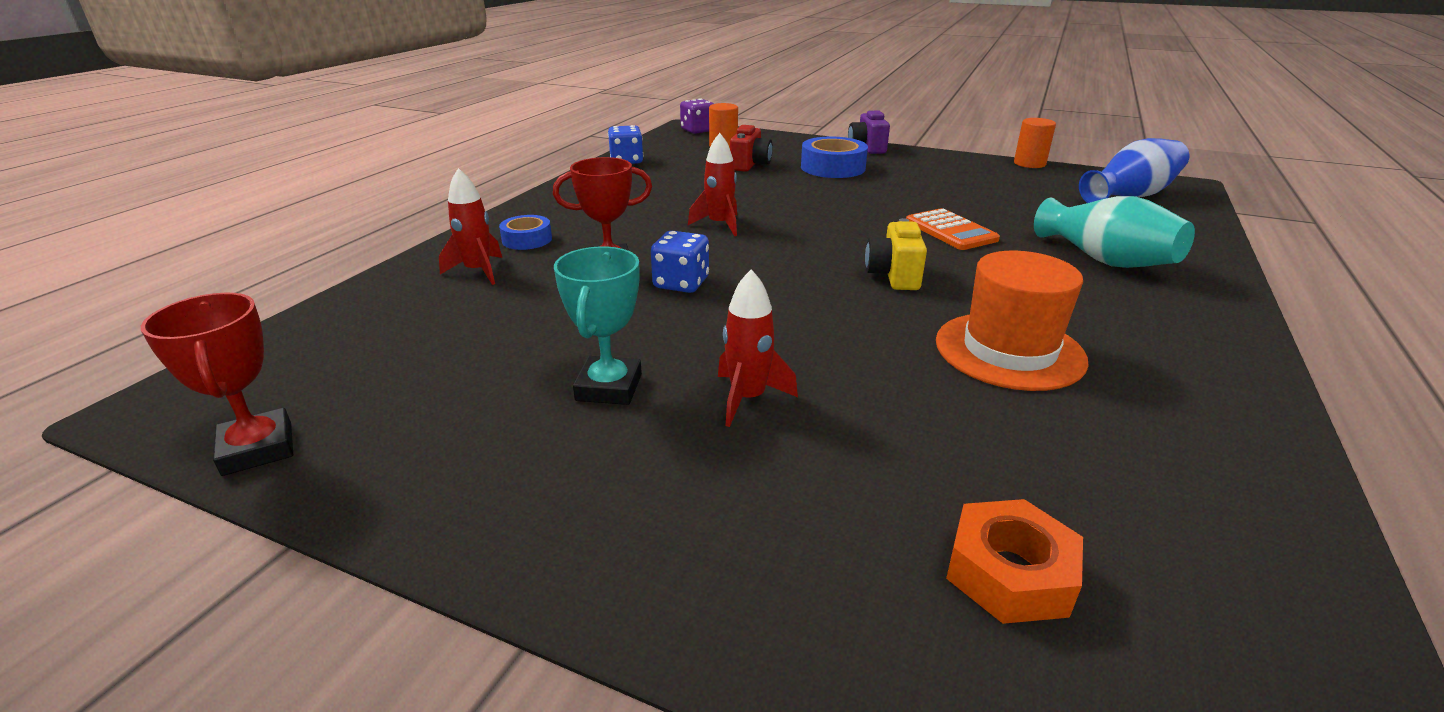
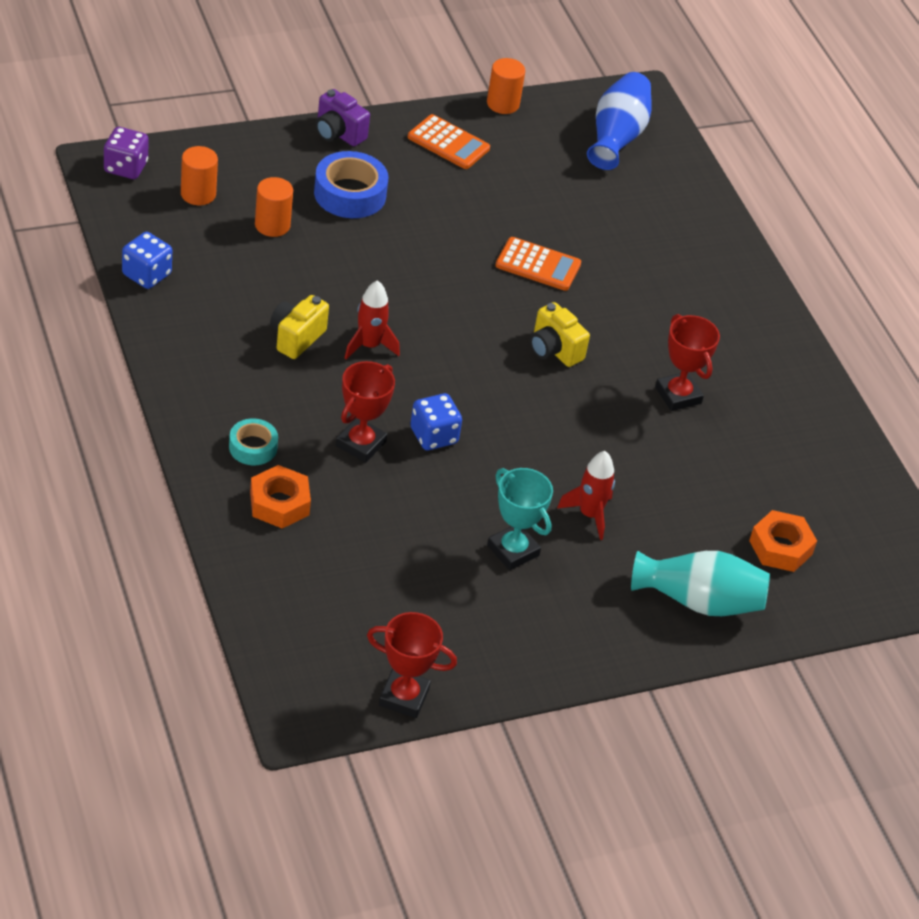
camera: 50 degrees left, 15 degrees up
red rocket [439,168,502,285] -> orange nut [250,465,311,529]
blue tape [499,215,552,250] -> turquoise tape [229,419,278,465]
red camera [730,125,773,172] -> orange cylinder [255,177,293,237]
orange hat [936,251,1089,391] -> red trophy [655,314,720,411]
turquoise vase [1034,196,1195,268] -> turquoise vase moved to [631,551,770,616]
none -> yellow camera [270,295,329,359]
none -> orange calculator [408,114,490,169]

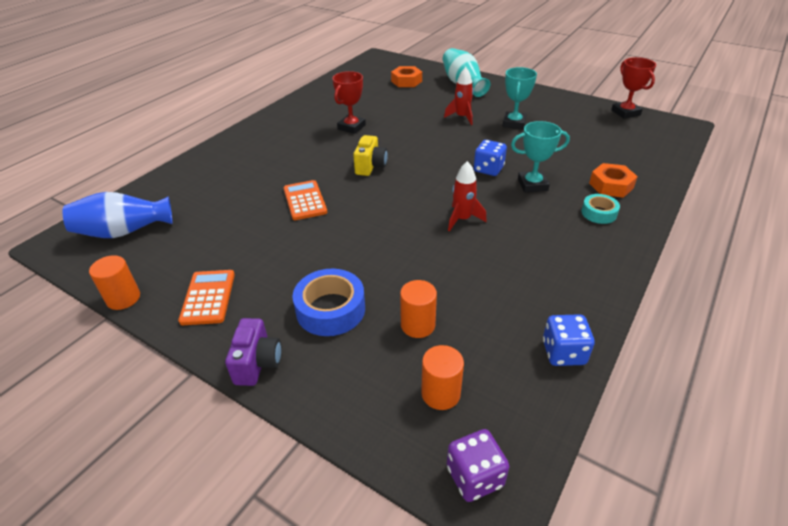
camera: 120 degrees left, 5 degrees down
yellow camera [270,295,329,359] -> none
red trophy [336,361,395,463] -> turquoise trophy [511,121,570,192]

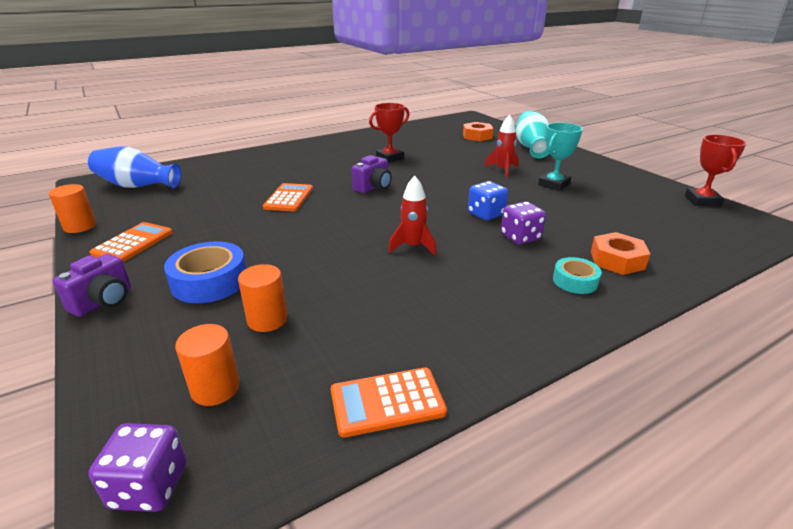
camera: 25 degrees right, 10 degrees down
yellow camera [353,135,388,176] -> purple camera [352,155,392,193]
turquoise trophy [511,121,570,192] -> purple dice [501,202,546,245]
blue dice [543,314,595,366] -> orange calculator [331,367,447,438]

